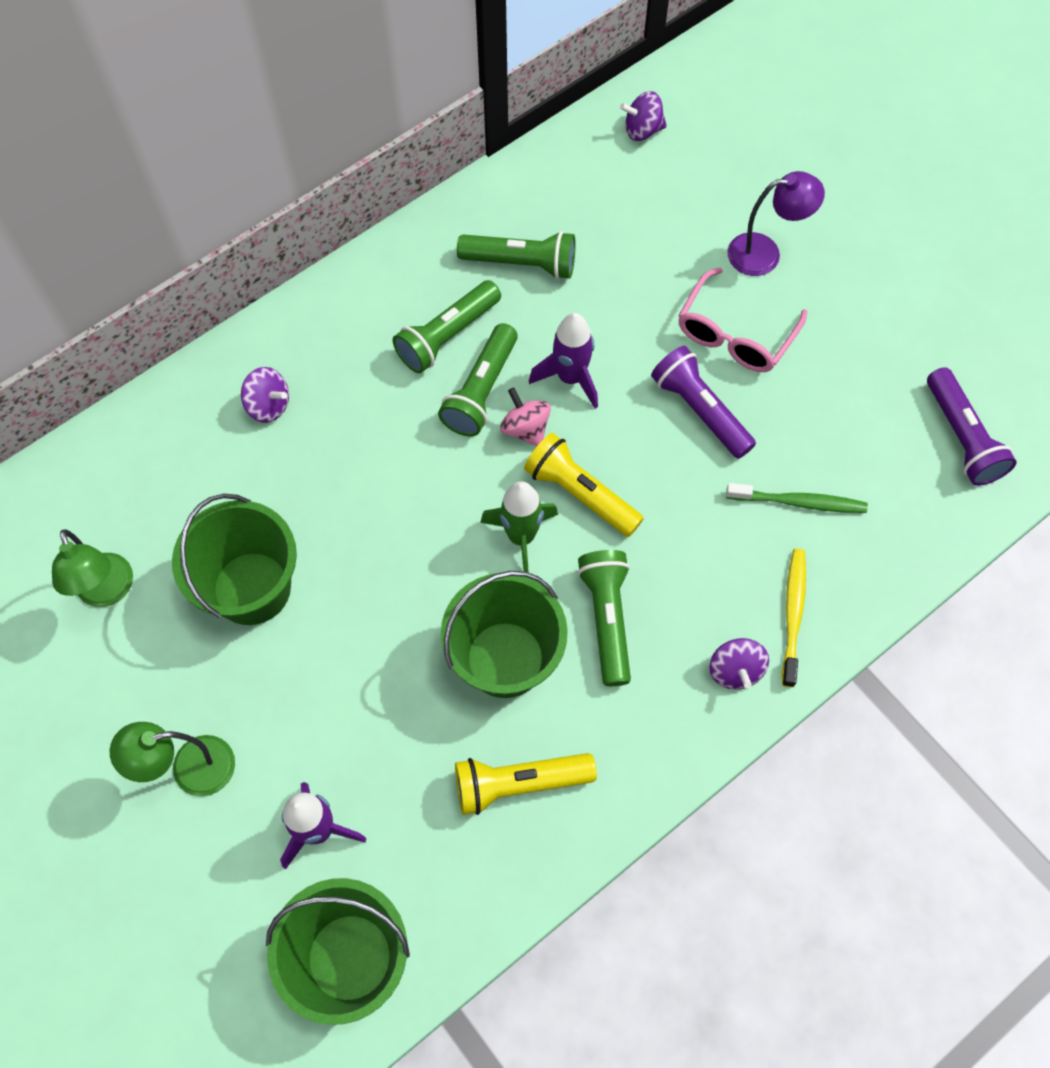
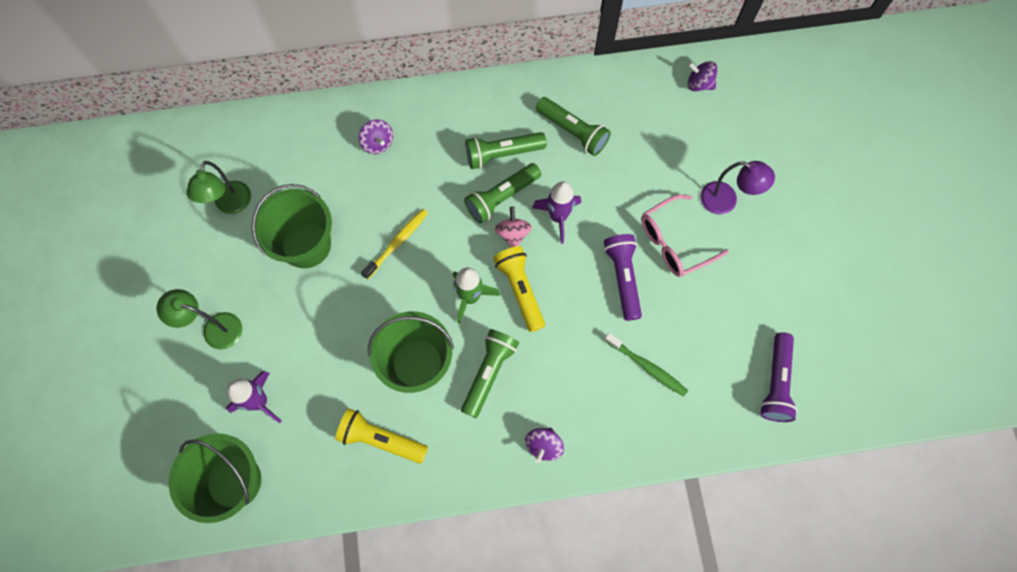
camera: 30 degrees right, 5 degrees up
yellow toothbrush [782,549,806,687] -> yellow toothbrush moved to [361,209,428,279]

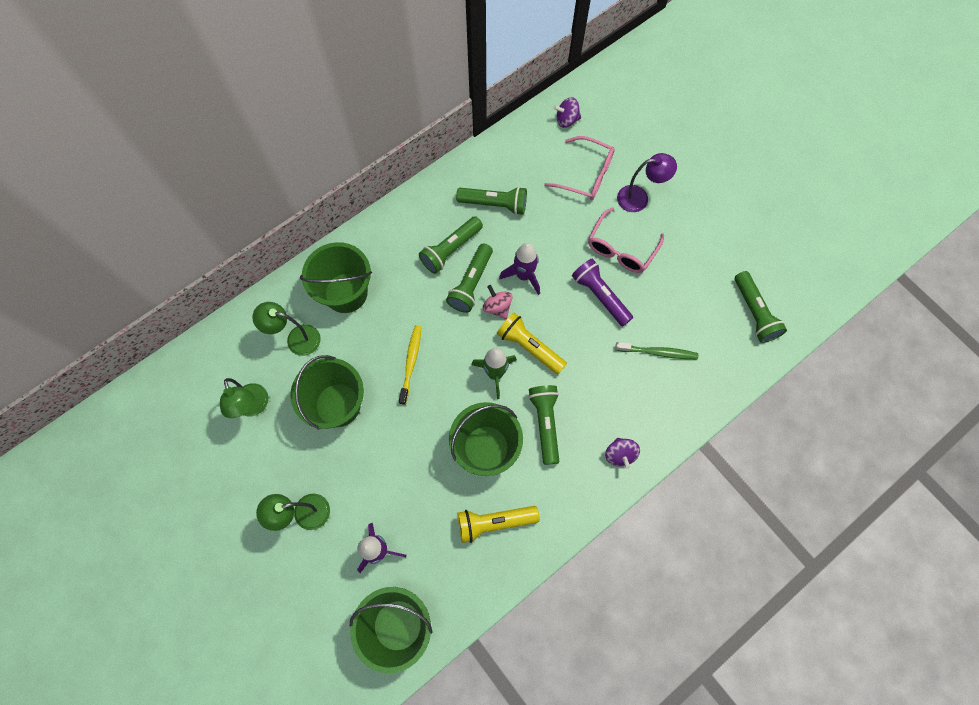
camera: 30 degrees left, 0 degrees up
purple spinning top [359,119,393,154] -> green bucket [300,242,372,313]
purple flashlight [760,333,798,422] -> green flashlight [735,271,787,343]
none -> green lamp [252,302,321,356]
none -> pink glasses [544,136,615,200]

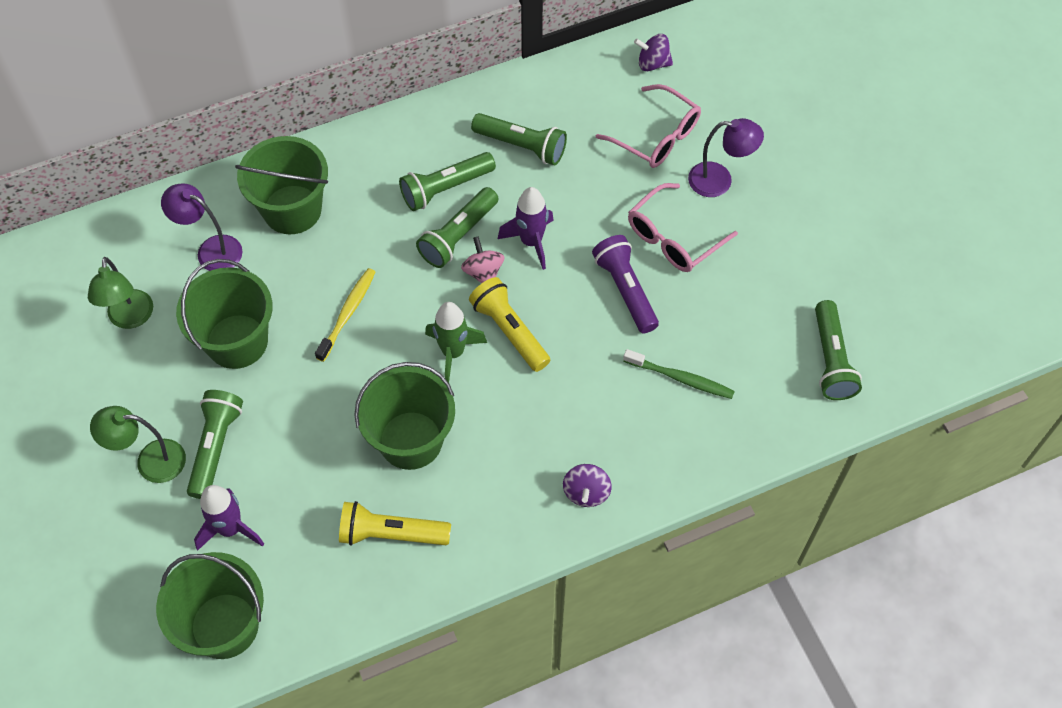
camera: 15 degrees right, 10 degrees down
green lamp [252,302,321,356] -> purple lamp [161,183,243,271]
green flashlight [528,385,559,465] -> green flashlight moved to [187,390,243,499]

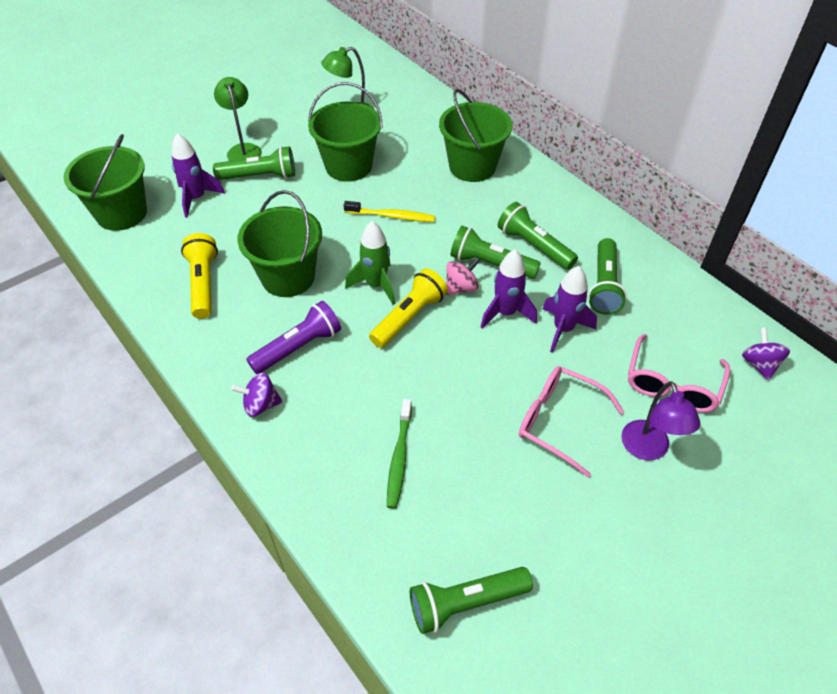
camera: 75 degrees right, 10 degrees down
purple lamp [161,183,243,271] -> none
purple flashlight [592,235,659,333] -> purple flashlight moved to [246,301,341,374]
none -> purple rocket [543,266,597,353]

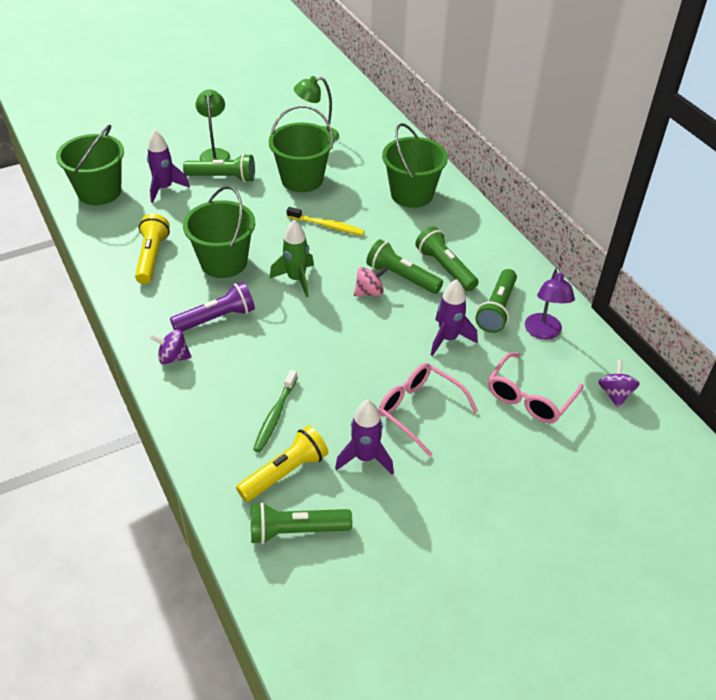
camera: 10 degrees right, 5 degrees down
yellow flashlight [369,268,448,348] -> yellow flashlight moved to [236,426,328,502]
purple rocket [481,250,537,329] -> purple rocket moved to [335,400,394,474]
purple lamp [621,381,701,460] -> purple lamp moved to [525,267,575,340]

